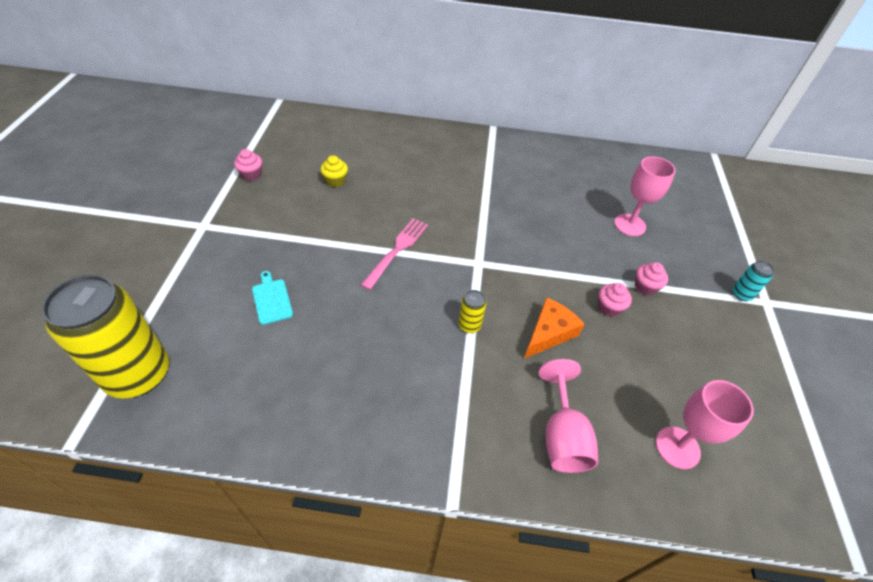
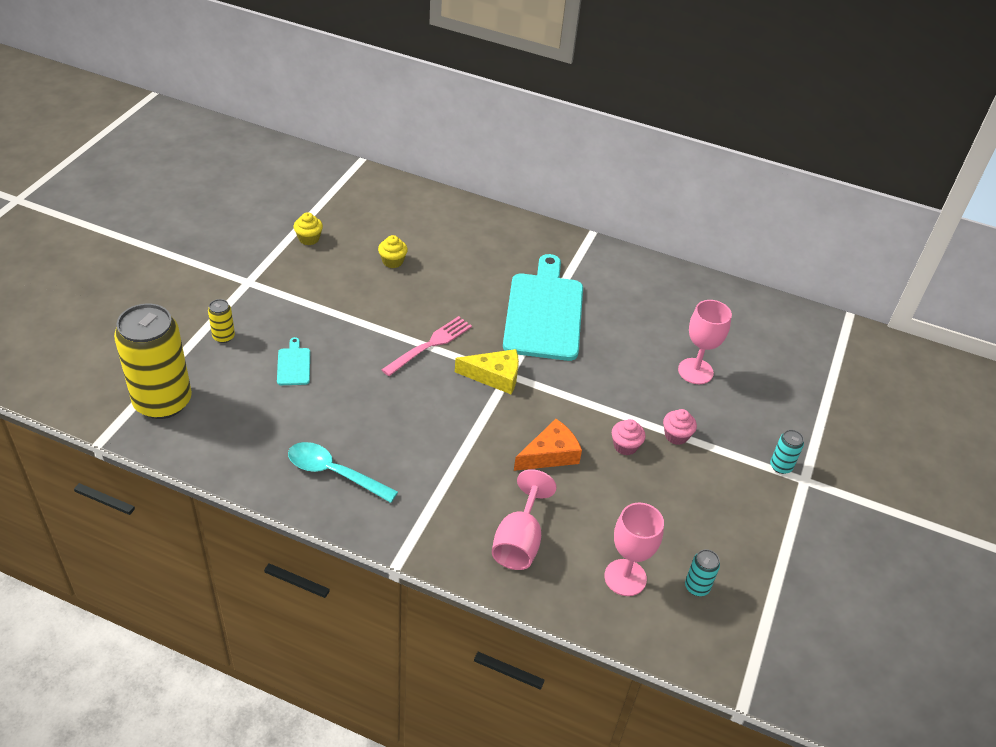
camera: 15 degrees right, 5 degrees down
pink cupcake [234,149,262,181] -> yellow cupcake [294,212,323,245]
yellow can [459,290,486,333] -> yellow can moved to [208,299,235,343]
none -> turquoise spoon [288,442,398,503]
none -> yellow cheese [455,349,519,394]
none -> turquoise cutting board [503,254,583,361]
none -> turquoise can [685,549,720,596]

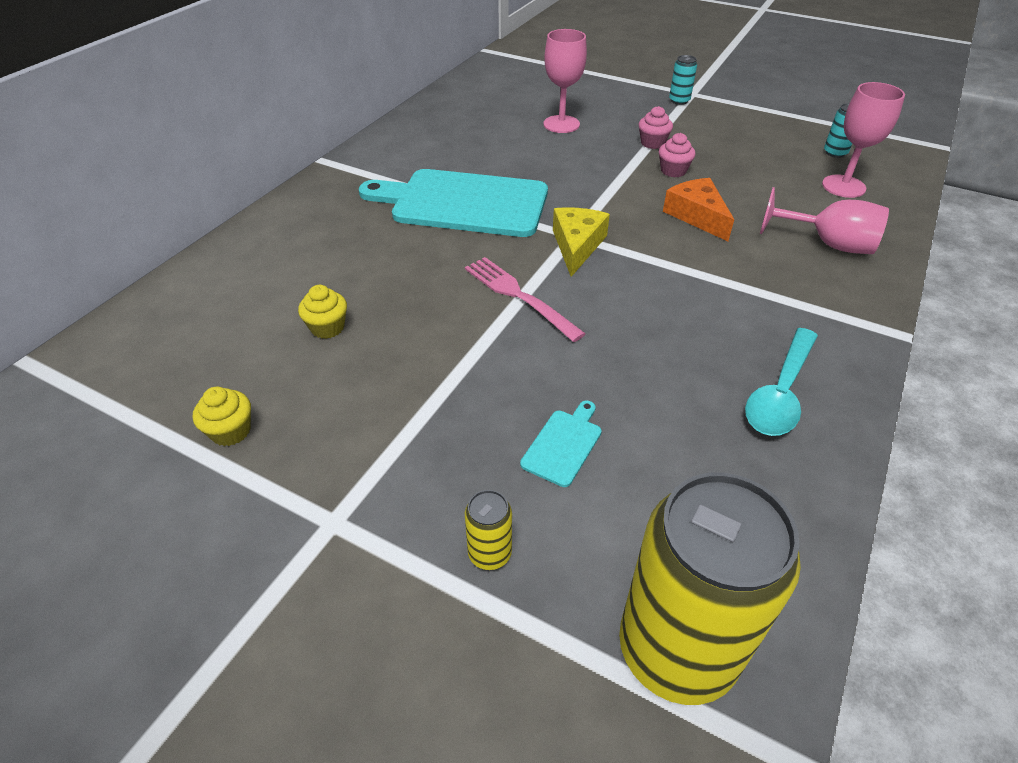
camera: 80 degrees left, 0 degrees up
turquoise cutting board [277,337,310,385] -> turquoise cutting board turned 120 degrees clockwise [520,401,602,487]

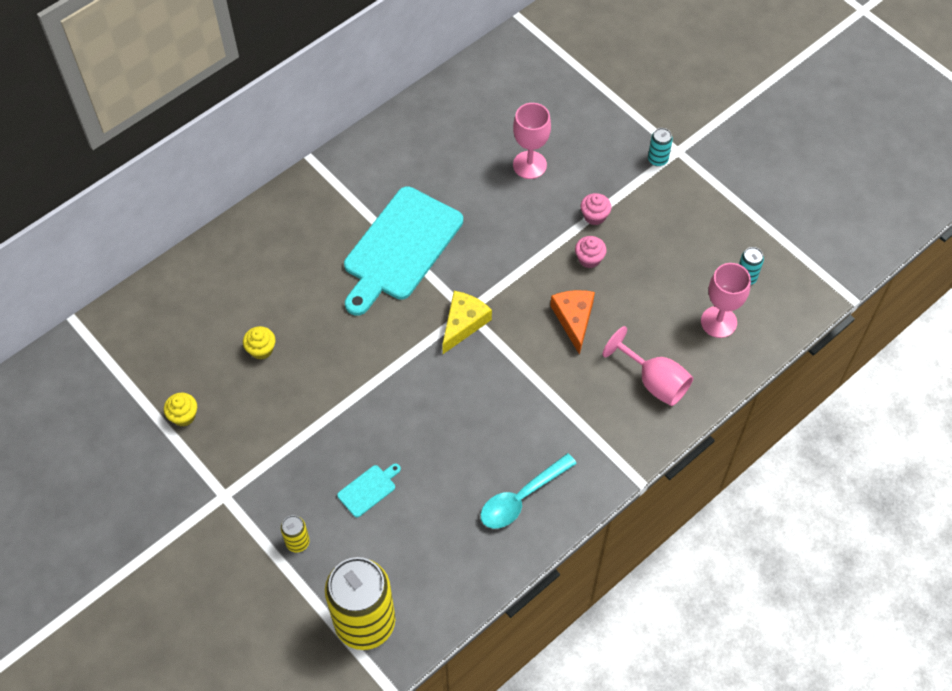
camera: 20 degrees right, 15 degrees up
turquoise cutting board [358,169,548,237] -> turquoise cutting board turned 90 degrees counterclockwise [344,186,463,316]
pink fork [465,257,586,342] -> none

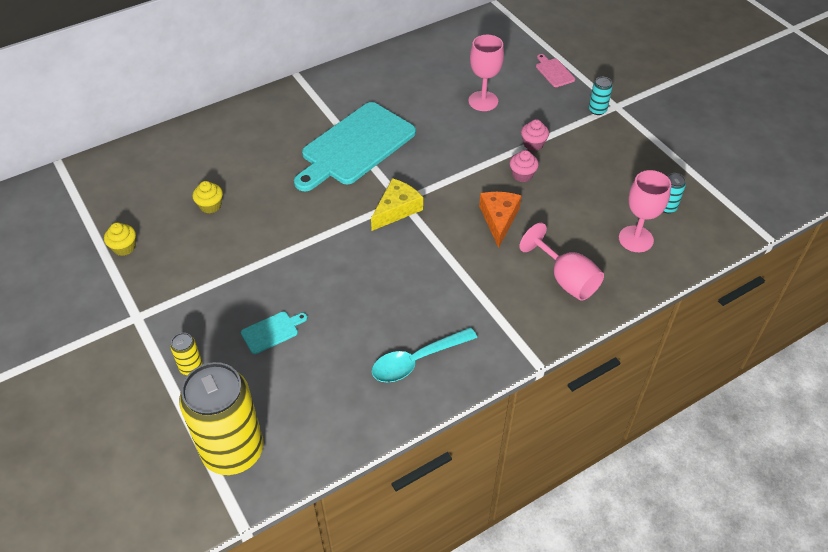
camera: 10 degrees right, 10 degrees down
none -> pink cutting board [536,54,575,87]

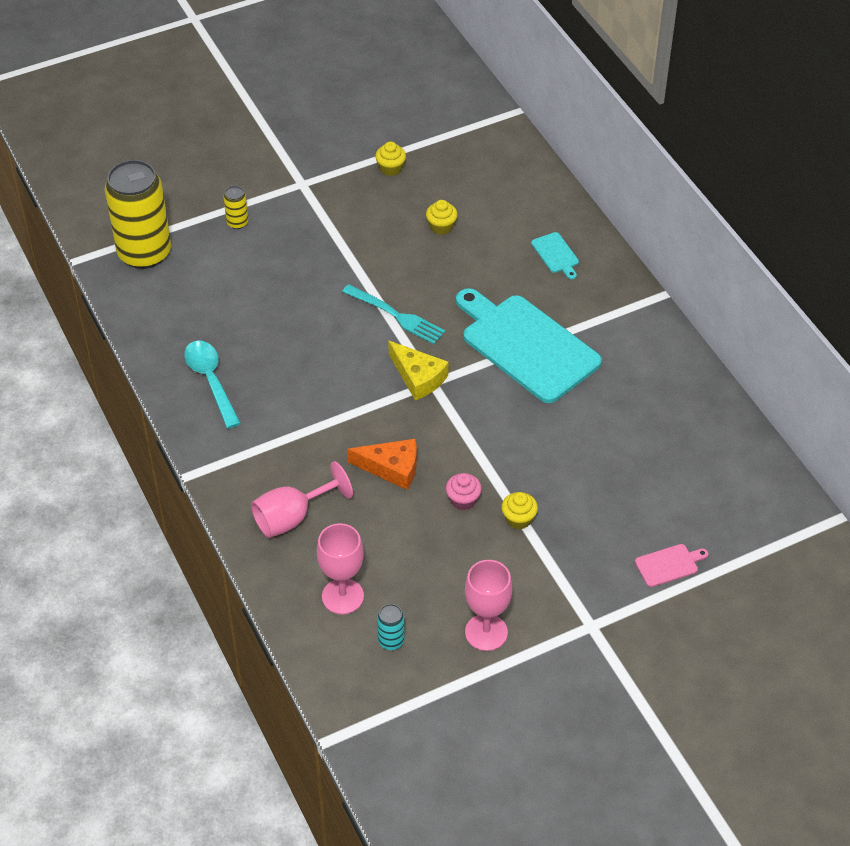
camera: 95 degrees right, 0 degrees up
turquoise cutting board [241,312,307,354] -> turquoise cutting board moved to [531,232,579,279]
pink goblet [468,35,504,111] -> pink goblet moved to [465,560,512,651]
pink cupcake [521,119,549,151] -> yellow cupcake [501,492,538,530]
turquoise can [589,77,613,115] -> none
none -> turquoise fork [342,284,445,344]

